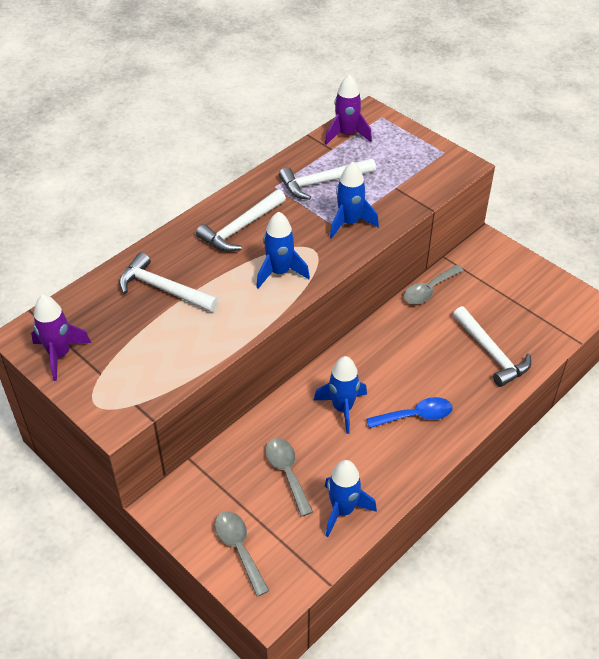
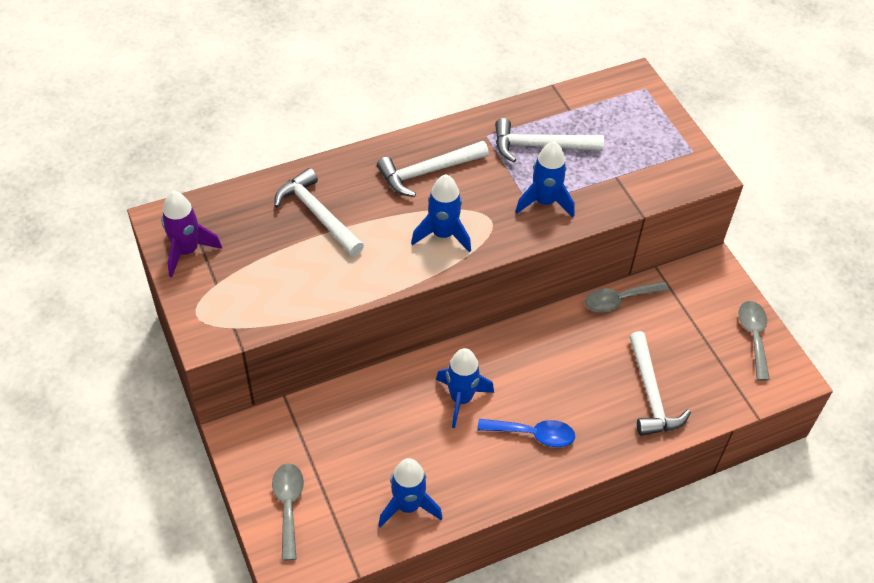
camera: 20 degrees right, 5 degrees up
grey spoon [266,438,313,517] -> grey spoon moved to [739,301,770,381]
purple rocket [325,74,372,145] -> none

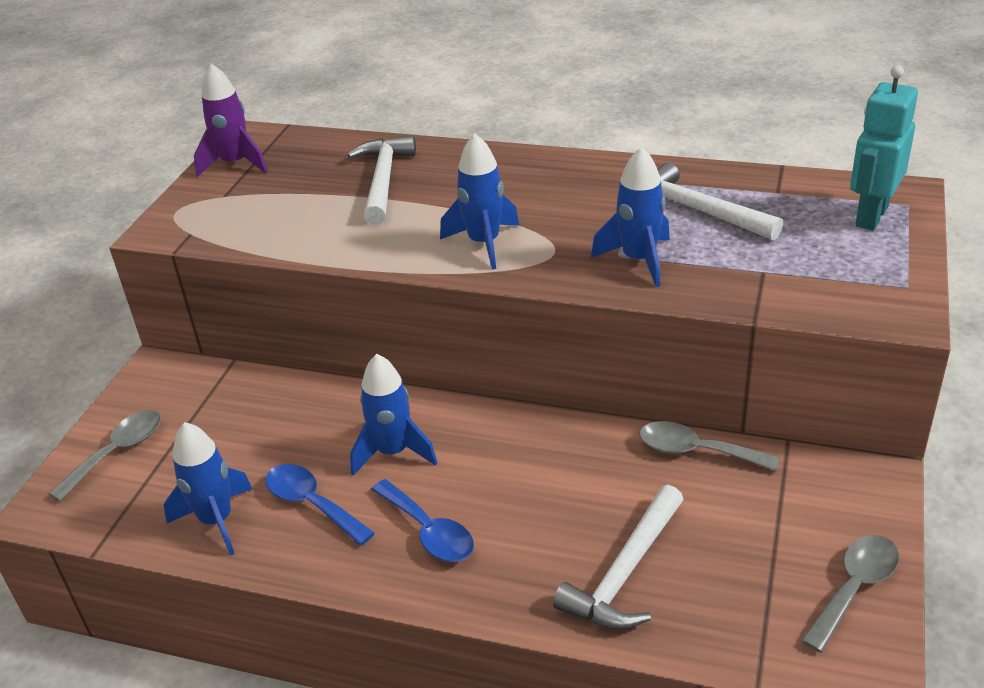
camera: 45 degrees right, 15 degrees down
white hammer [377,141,489,197] -> none
none -> blue spoon [265,464,375,546]
none -> turquoise robot [850,65,918,230]

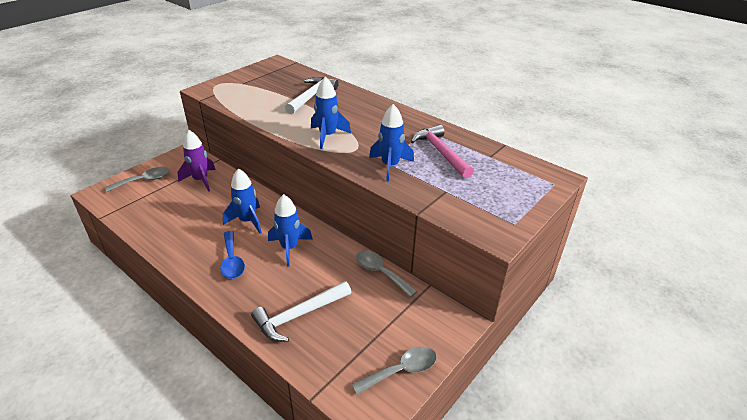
camera: 20 degrees right, 0 degrees up
blue rocket [164,422,252,556] -> blue rocket moved to [268,194,313,266]
purple rocket [194,64,268,177] -> purple rocket moved to [177,130,216,192]
blue spoon [265,464,375,546] -> none
white hammer [657,162,783,240] -> pink hammer [411,125,474,179]
turquoise robot [850,65,918,230] -> none

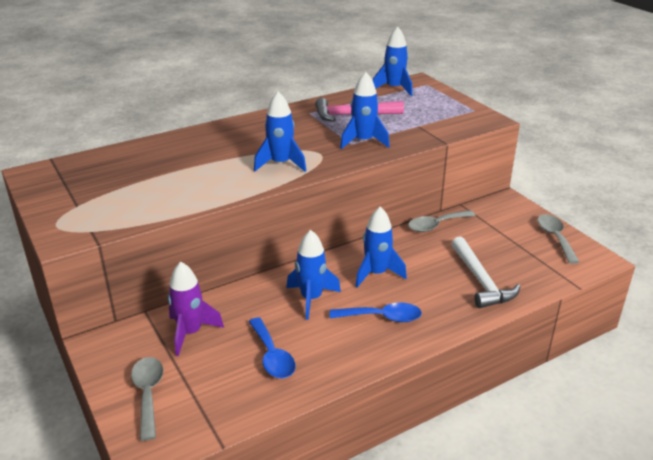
camera: 70 degrees left, 5 degrees down
white hammer [285,77,339,114] -> none
none -> blue spoon [249,317,295,379]
none -> blue rocket [373,27,413,96]

